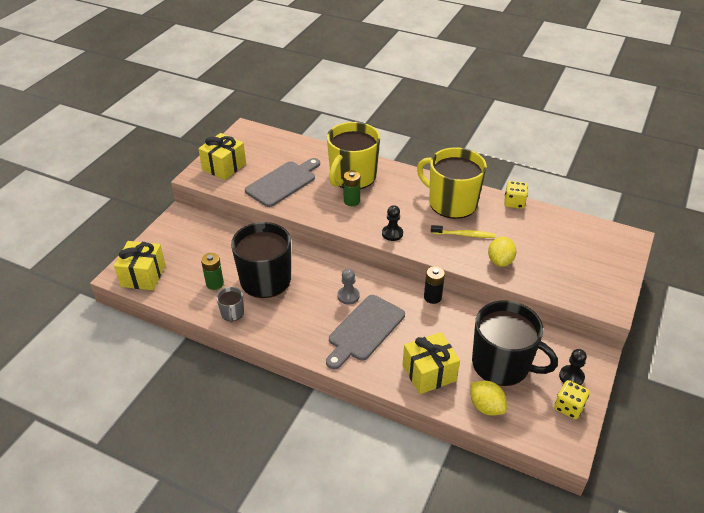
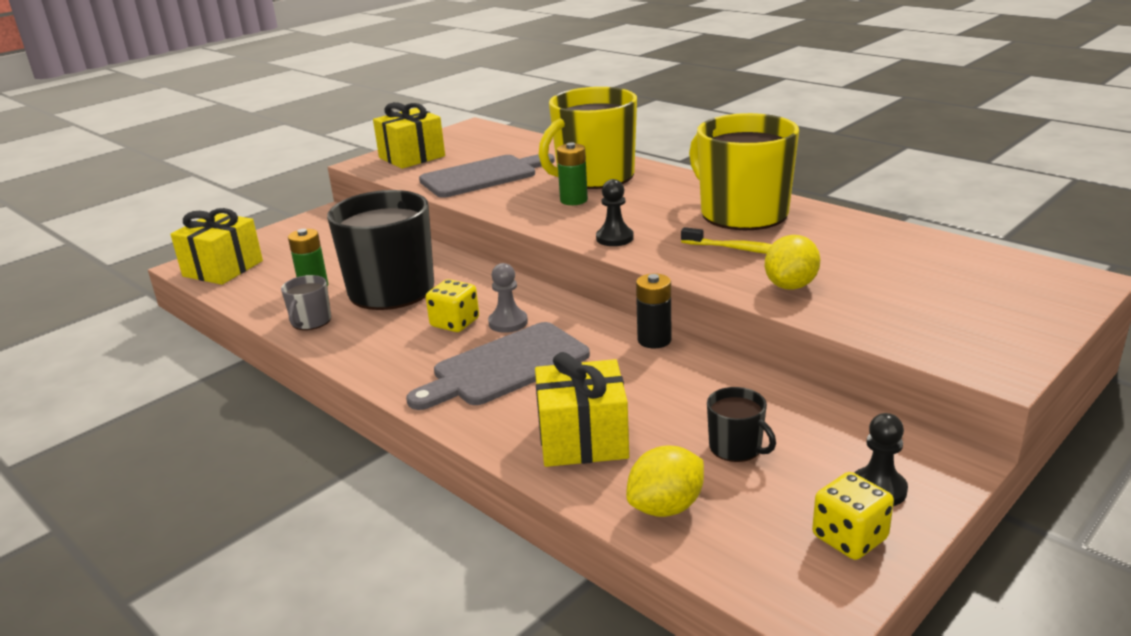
camera: 20 degrees right, 15 degrees down
yellow lemon [471,381,507,416] -> yellow lemon turned 75 degrees clockwise [626,445,704,517]
black mug [472,300,558,386] -> black mug [707,387,776,462], size x0.43
yellow dice [504,181,528,209] -> yellow dice moved to [426,279,479,332]

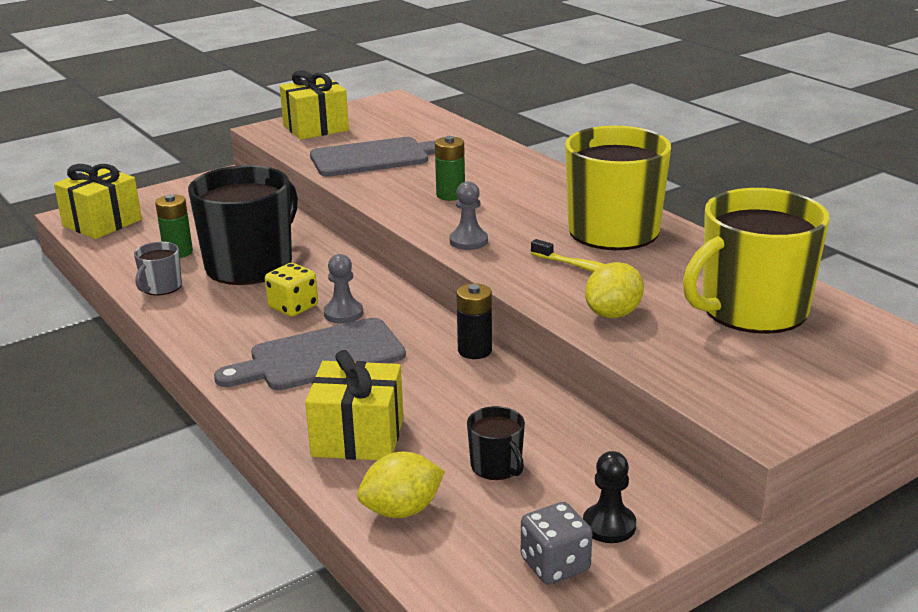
camera: 10 degrees right, 0 degrees up
yellow mug [539,87,637,189] -> yellow mug moved to [683,188,829,334]
black pawn [596,179,634,246] -> grey pawn [450,181,488,250]
yellow dice [812,472,894,560] -> grey dice [521,502,592,585]

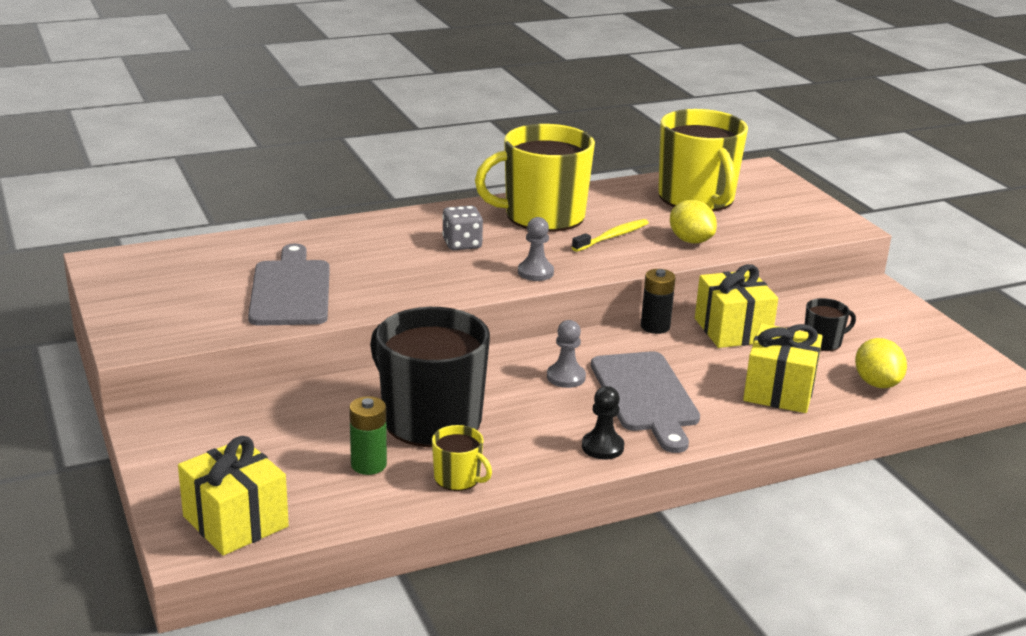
camera: 80 degrees left, 0 degrees up
grey mug [134,242,182,295] -> yellow mug [432,425,492,491]
yellow dice [265,263,318,317] -> none
yellow gift [280,70,349,140] -> yellow gift moved to [695,264,778,348]
green battery [435,136,465,201] -> none
grey dice [521,502,592,585] -> grey dice moved to [442,206,483,250]
black pawn [583,451,636,543] -> black pawn moved to [582,386,624,459]

